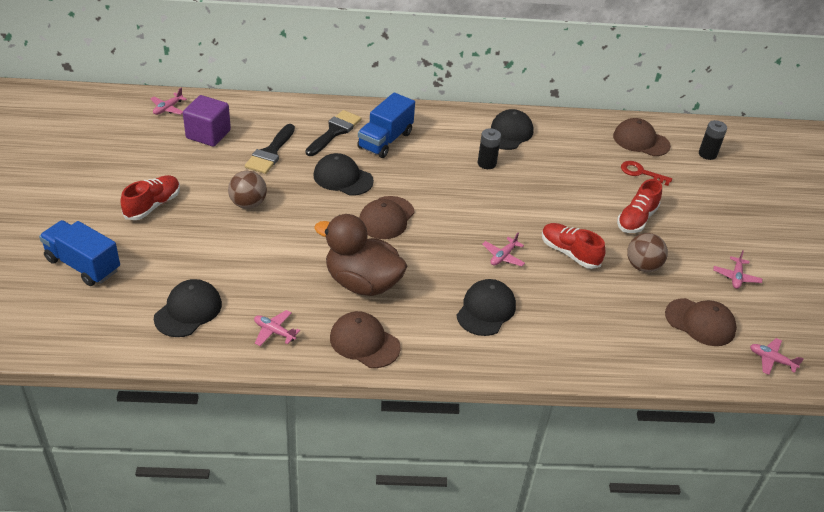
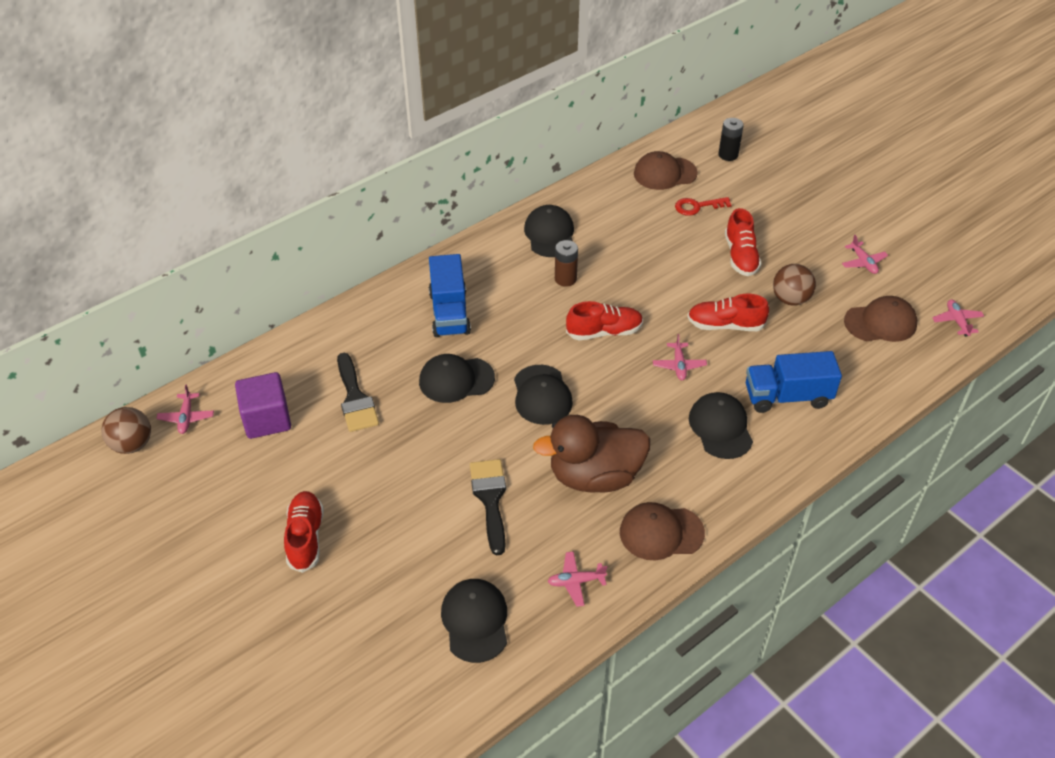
camera: 35 degrees left, 5 degrees up
blue truck [39,220,120,286] -> blue truck moved to [746,351,842,413]
brown ball [228,171,267,209] -> brown ball moved to [102,407,151,454]
black brush [306,110,362,156] -> black brush moved to [470,459,506,555]
brown cap [359,196,415,239] -> black cap [514,365,573,425]
black battery [478,128,501,169] -> brown battery [555,240,578,287]
pink plane [750,338,804,375] -> pink plane turned 90 degrees clockwise [932,300,984,337]
none -> red shoe [566,301,643,340]

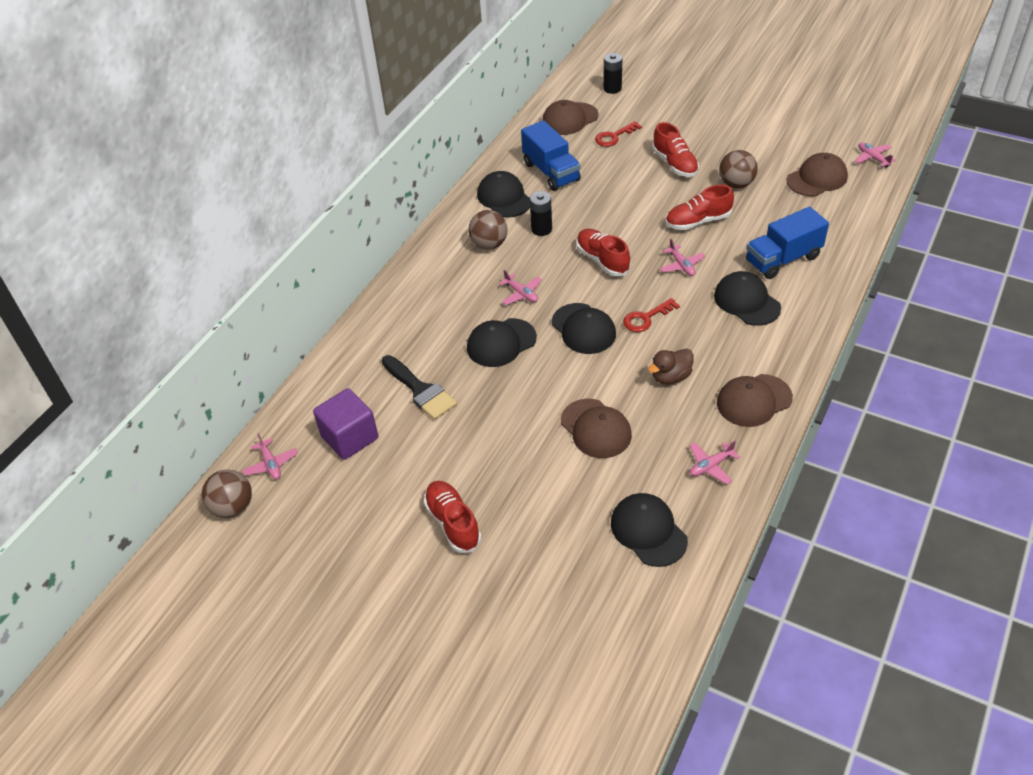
camera: 20 degrees left, 0 degrees up
blue truck [429,254,471,337] -> blue truck moved to [521,120,581,191]
black brush [470,459,506,555] -> brown cap [561,399,632,458]
brown duck [533,415,650,493] -> brown duck [648,349,694,384], size x0.50
brown battery [555,240,578,287] -> black battery [530,191,552,236]
red shoe [566,301,643,340] -> red shoe turned 90 degrees counterclockwise [576,229,631,276]
pink plane [842,235,888,274] -> pink plane moved to [499,270,542,305]
none -> brown ball [468,210,508,250]
none -> red key [623,298,680,332]

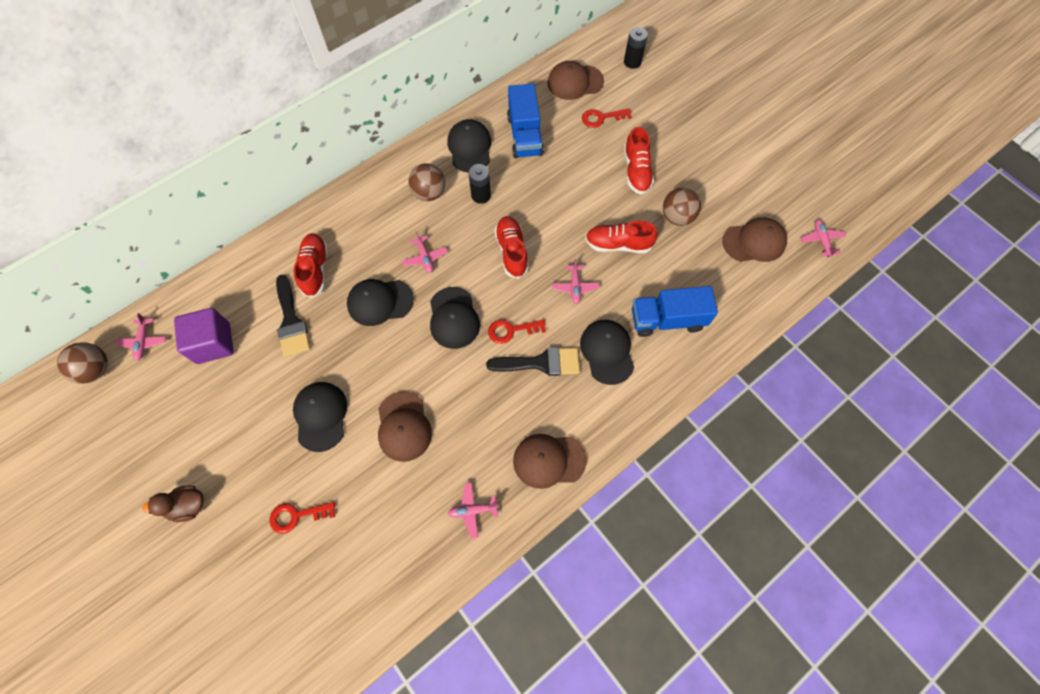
camera: 20 degrees right, 20 degrees up
red shoe [424,481,481,553] -> red shoe moved to [293,233,328,298]
black cap [611,493,688,567] -> black cap moved to [293,382,347,452]
brown duck [648,349,694,384] -> brown duck moved to [142,485,204,522]
none -> red key [269,502,335,534]
none -> black brush [486,347,580,376]

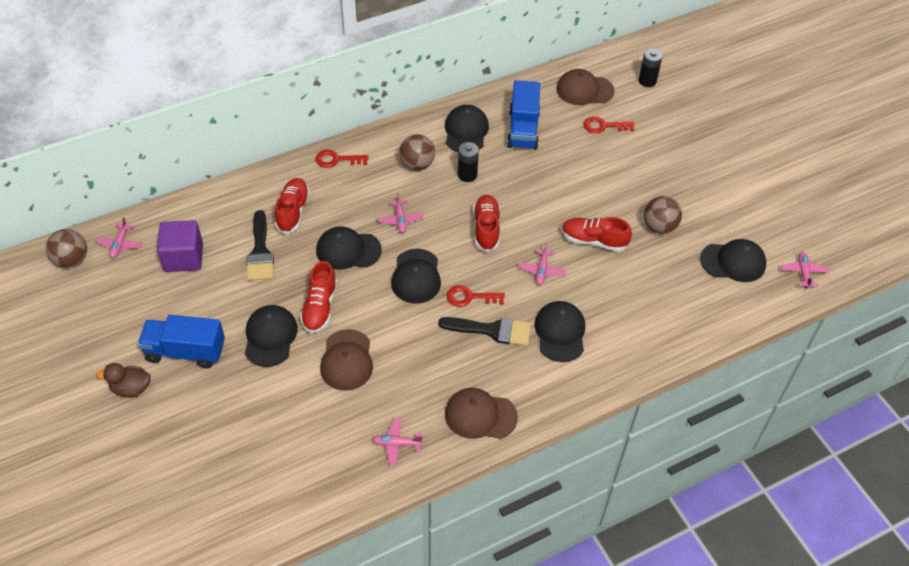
camera: 10 degrees right, 15 degrees down
red key [269,502,335,534] -> red key moved to [315,150,368,168]
red shoe [624,127,654,194] -> red shoe moved to [300,261,337,333]
blue truck [632,286,718,337] -> blue truck moved to [138,315,225,368]
brown cap [722,217,787,262] -> black cap [700,239,766,282]

